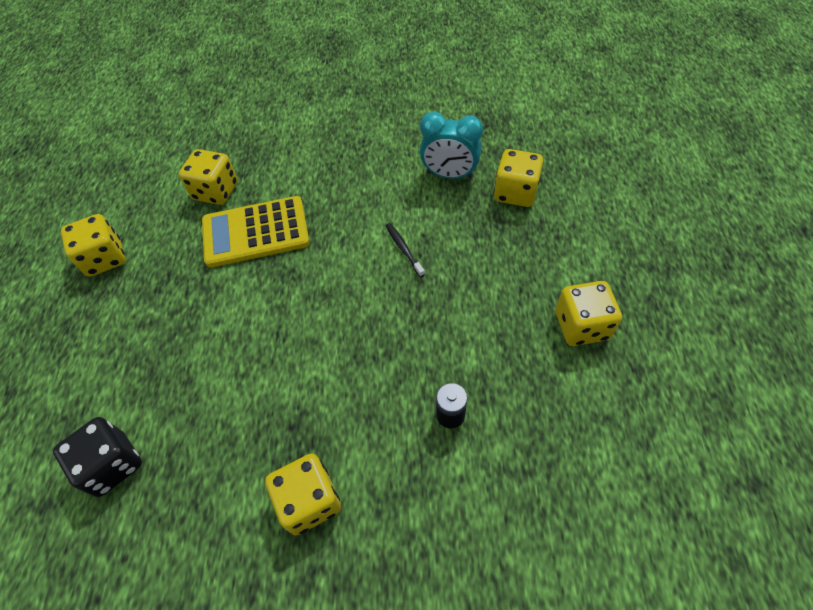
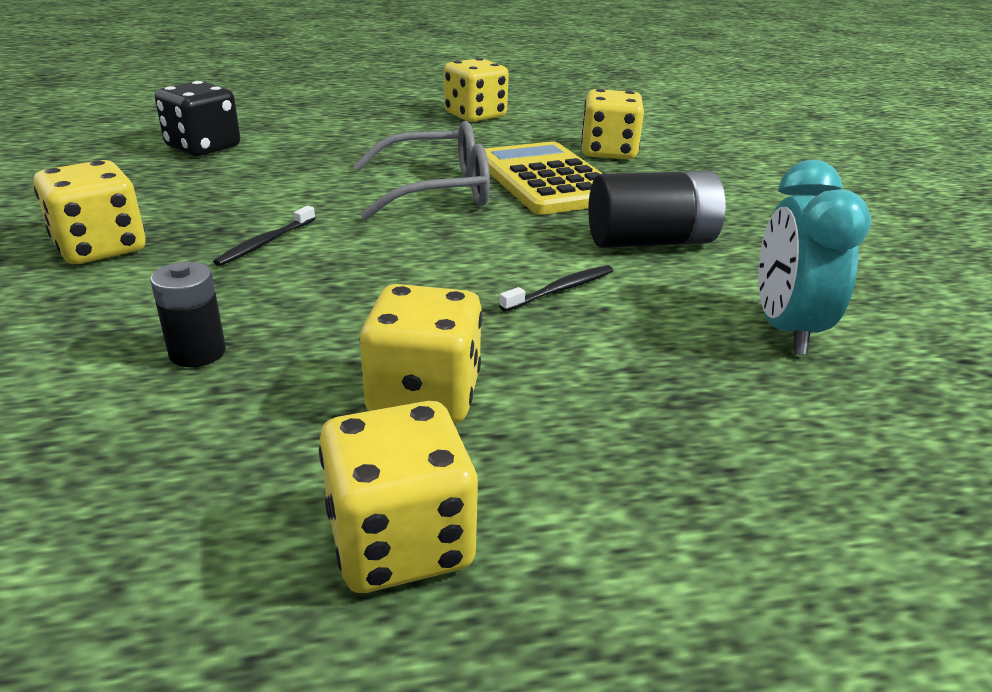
camera: 75 degrees right, 25 degrees down
yellow dice [494,149,543,207] -> yellow dice moved to [360,284,482,423]
none -> black toothbrush [213,206,316,266]
none -> grey glasses [353,121,490,220]
none -> black battery [588,171,726,248]

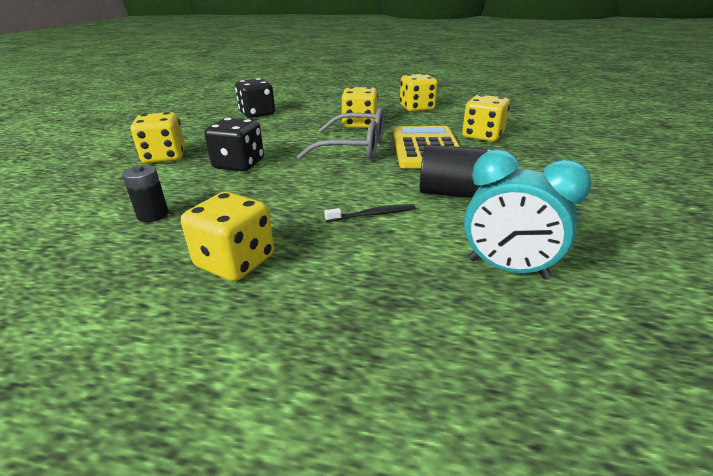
camera: 25 degrees right, 0 degrees up
black toothbrush [213,206,316,266] -> black dice [204,118,264,172]
yellow dice [319,401,478,593] -> yellow dice moved to [341,87,378,128]
turquoise clock [758,160,871,355] -> turquoise clock turned 90 degrees counterclockwise [464,150,592,279]

